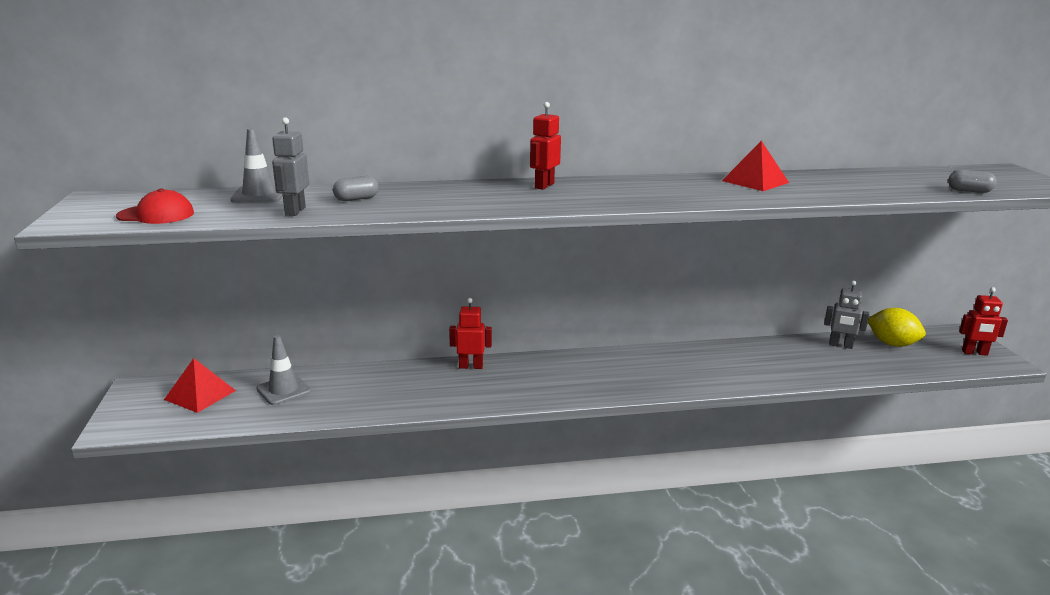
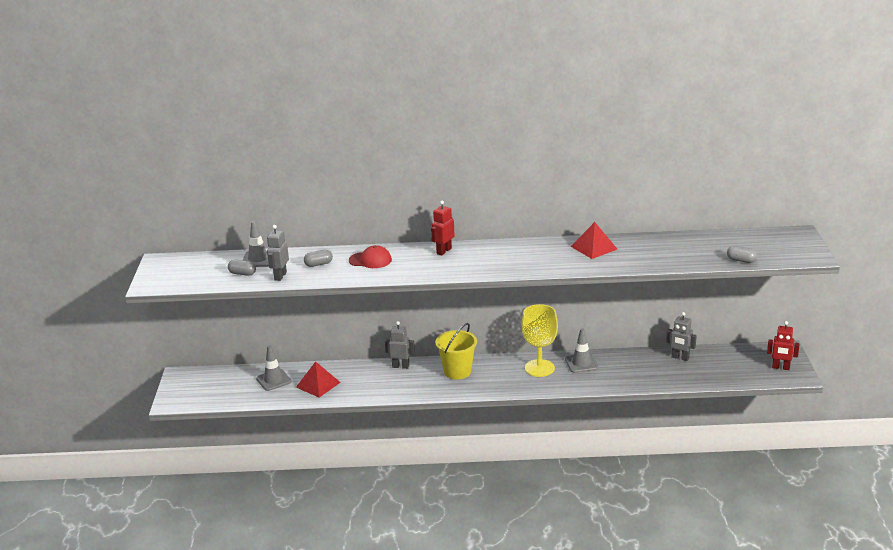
camera: 10 degrees right, 5 degrees up
red cap [116,188,194,224] -> red cap moved to [349,245,392,268]
red pyramid [164,358,236,413] -> red pyramid moved to [296,361,341,397]
red robot [449,298,492,369] -> grey robot [385,321,415,369]
yellow lemon [868,308,926,347] -> none
none -> grey capsule [228,260,256,276]
none -> yellow bucket [435,323,477,379]
none -> yellow goblet [522,304,558,377]
none -> grey traffic cone [565,328,599,373]

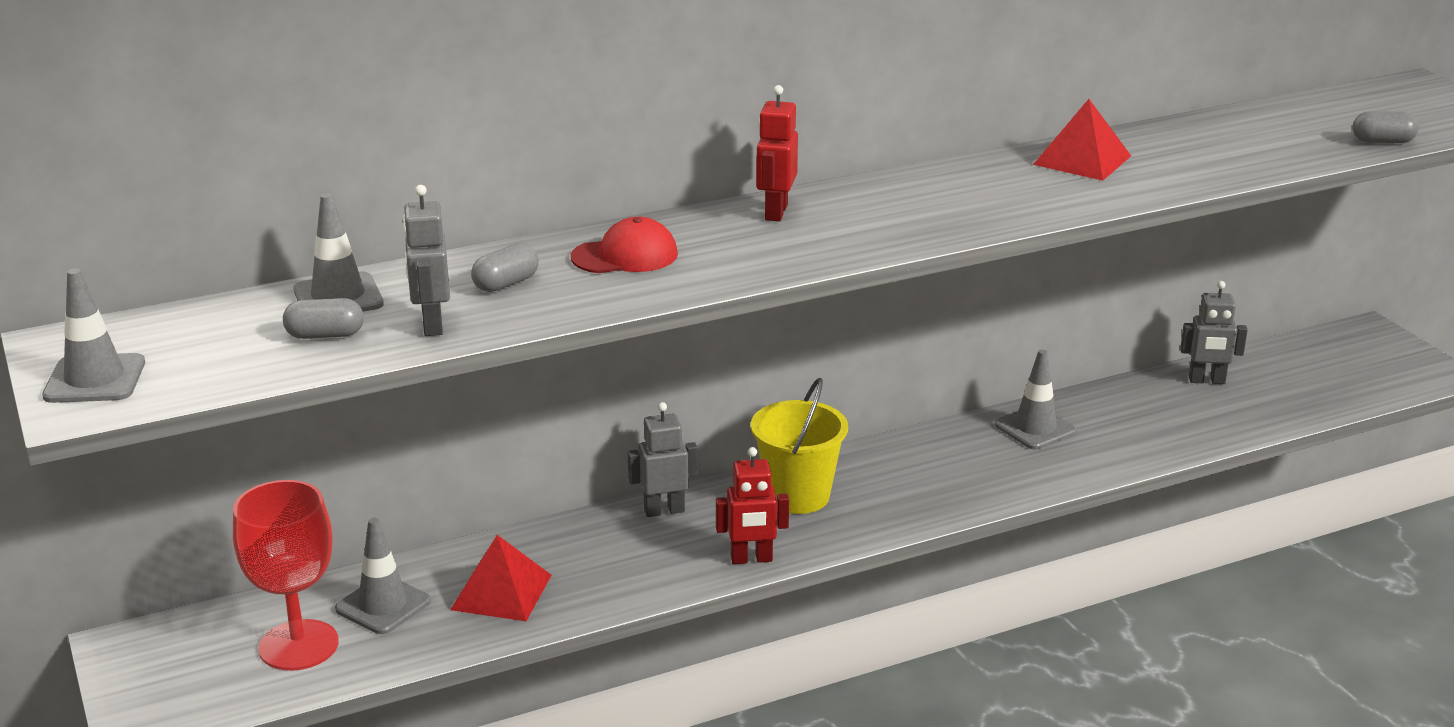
camera: 25 degrees left, 0 degrees up
yellow goblet [522,304,558,377] -> none
red robot [767,321,800,370] -> red robot moved to [716,447,789,564]
none -> grey traffic cone [42,268,145,403]
none -> red goblet [233,480,339,671]

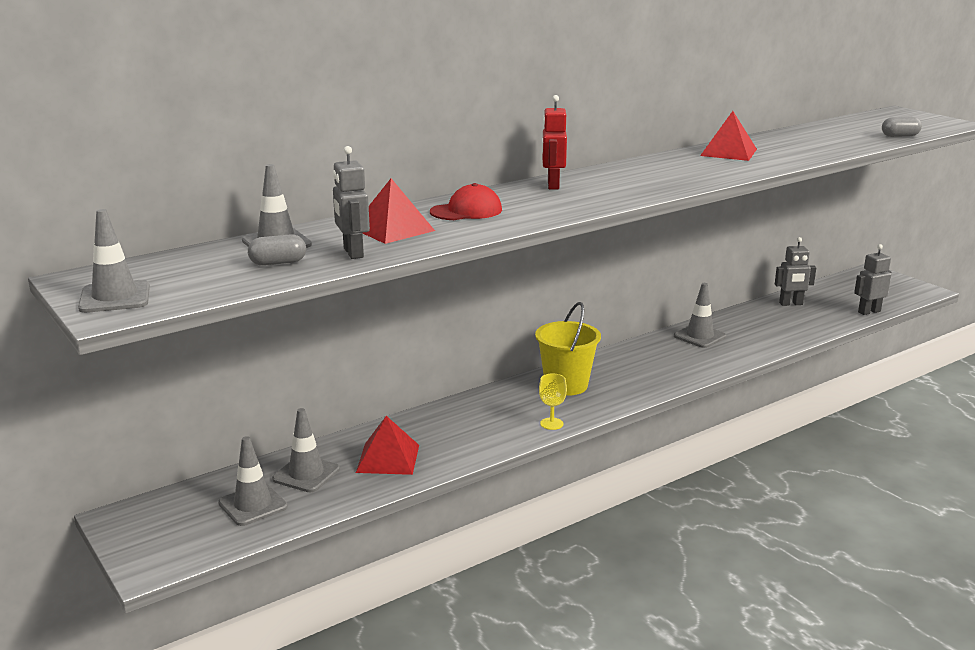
camera: 10 degrees left, 5 degrees down
red goblet [233,480,339,671] -> grey traffic cone [218,436,288,526]
grey capsule [471,243,539,292] -> red pyramid [363,178,435,244]
grey robot [628,402,698,517] -> grey robot moved to [854,244,891,315]
red robot [716,447,789,564] -> yellow goblet [539,374,567,430]

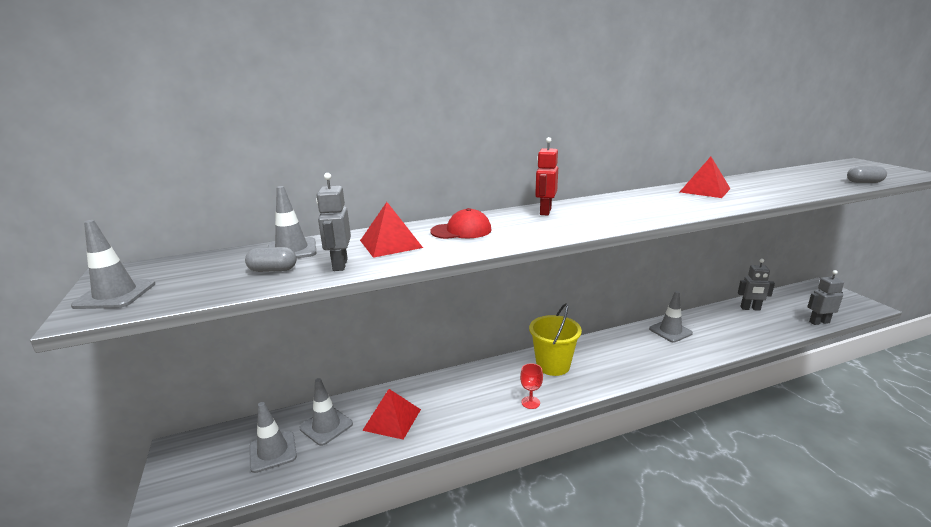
camera: 15 degrees right, 0 degrees up
yellow goblet [539,374,567,430] -> red goblet [520,363,543,409]

